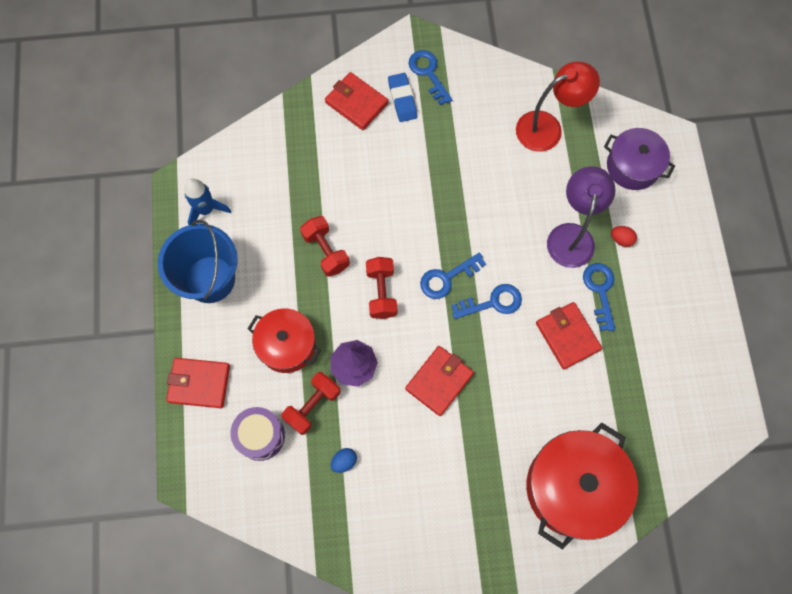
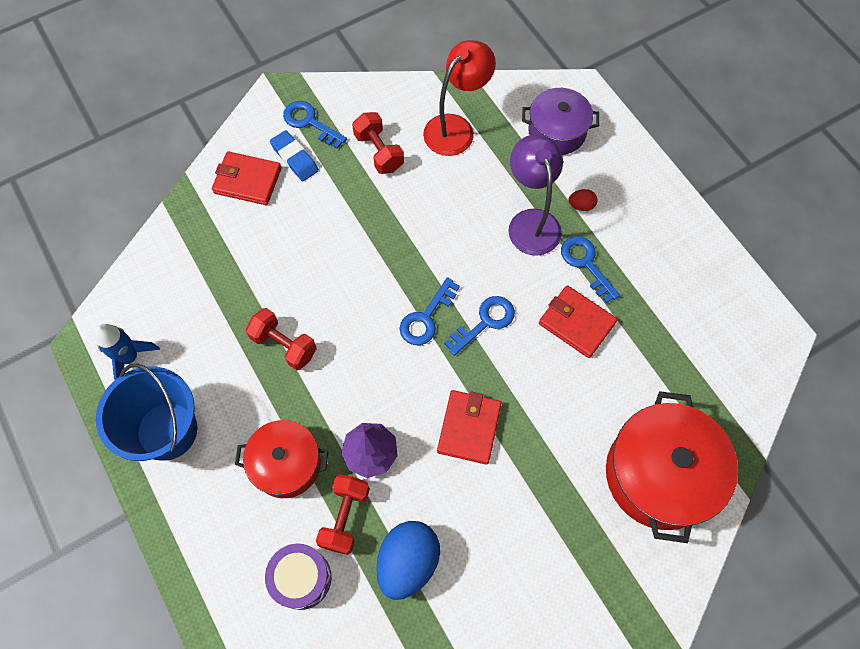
camera: 25 degrees left, 5 degrees down
red wallet [166,358,230,408] -> none
blue egg [331,448,357,473] -> blue egg [376,521,440,600], size x2.26
red dumbbell [366,257,397,319] -> red dumbbell moved to [352,112,404,174]

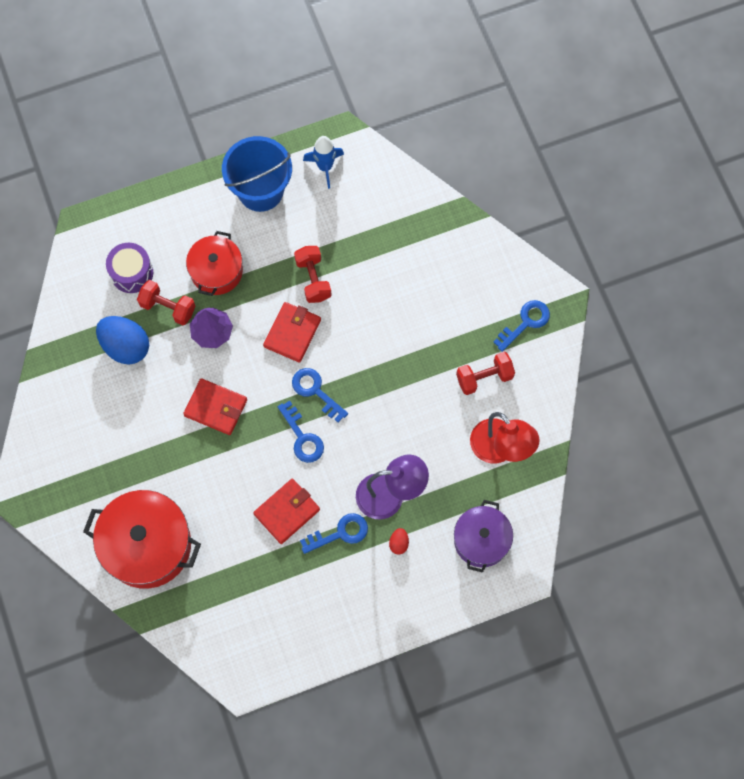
camera: 100 degrees right, 5 degrees up
red wallet [212,151,282,205] -> red wallet moved to [263,302,321,363]
red dumbbell [246,308,317,370] -> red dumbbell turned 60 degrees counterclockwise [294,246,332,303]
blue eraser [270,130,319,181] -> none

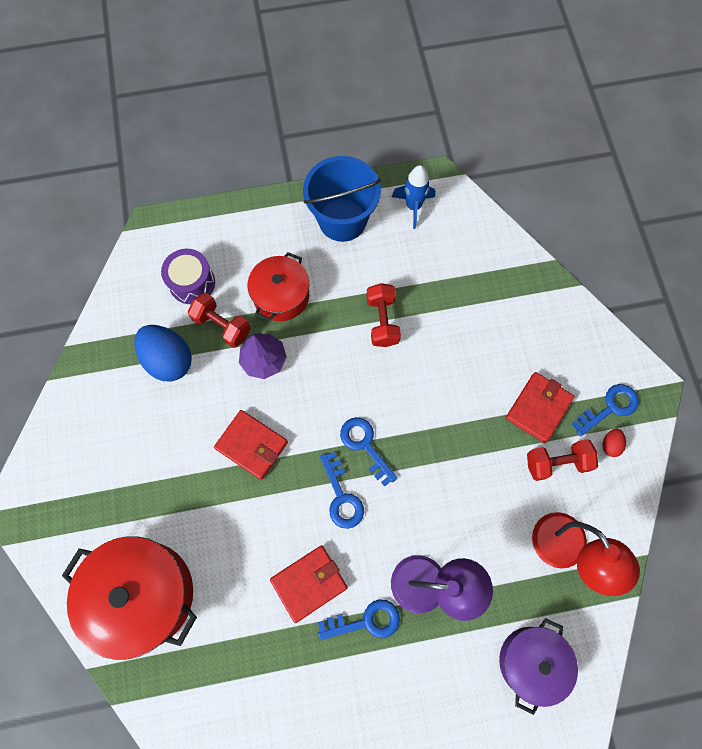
camera: 10 degrees right, 0 degrees up
red wallet [263,302,321,363] -> red wallet moved to [506,372,575,443]
red egg [389,528,409,554] -> red egg moved to [602,429,626,457]

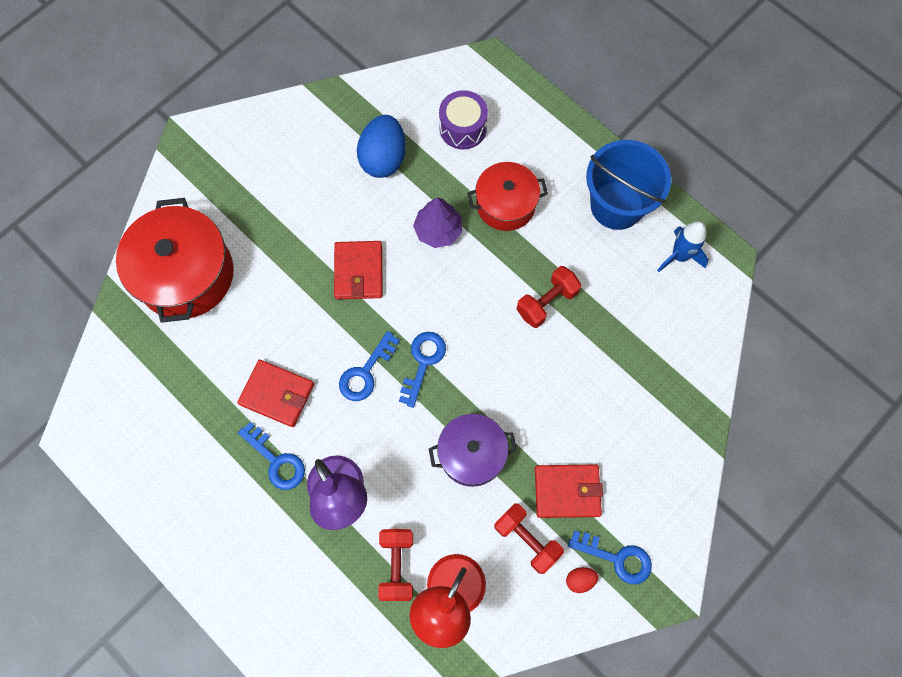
camera: 55 degrees right, 0 degrees up
red dumbbell [188,293,251,348] -> red dumbbell moved to [378,529,413,601]
purple pot [499,618,578,715] -> purple pot moved to [429,414,517,487]

